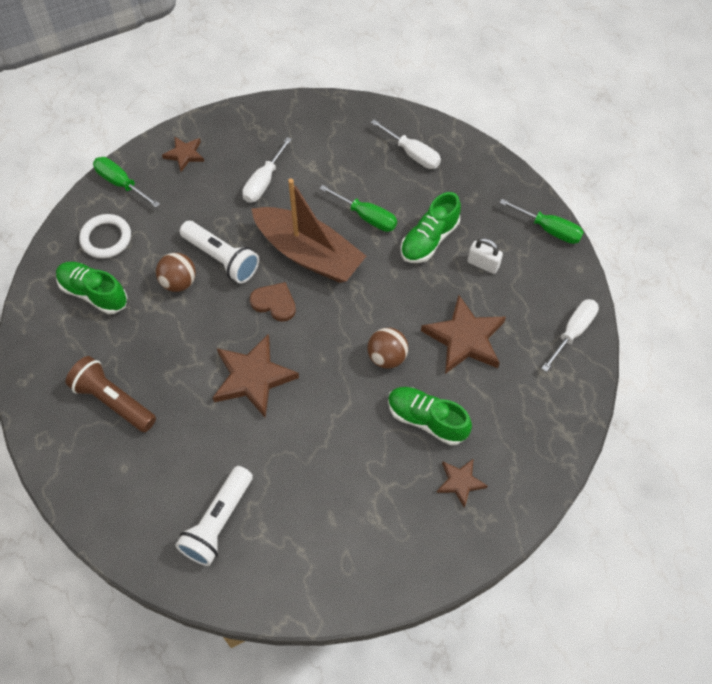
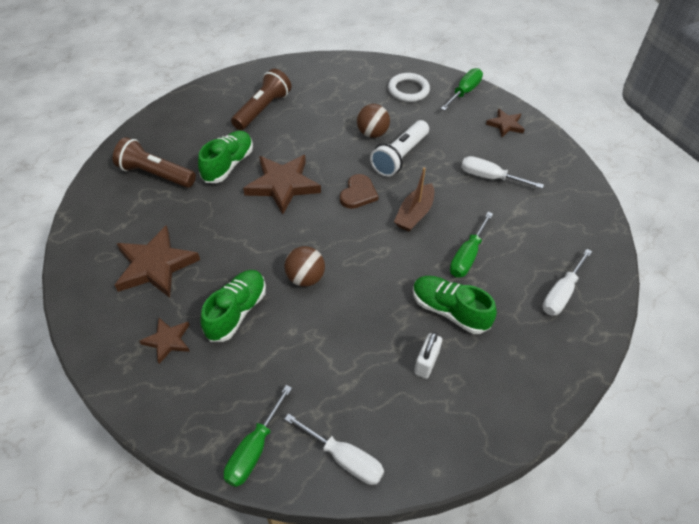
camera: 85 degrees right, 10 degrees down
green shoe [56,262,128,314] -> green shoe moved to [198,131,253,183]
white flashlight [175,466,253,566] -> brown flashlight [113,137,196,188]
brown boat [251,178,366,283] -> brown boat [394,168,434,232], size x0.55
brown star [421,295,506,374] -> brown star moved to [115,225,200,298]
green screwdriver [499,199,584,244] -> green screwdriver moved to [224,385,292,487]

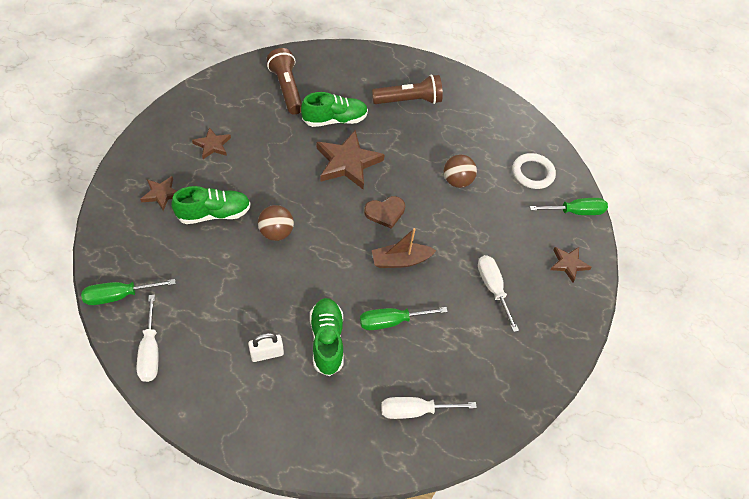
camera: 45 degrees right, 5 degrees up
brown star [115,225,200,298] -> brown star [192,127,231,159], size x0.55
white flashlight [370,120,429,177] -> none

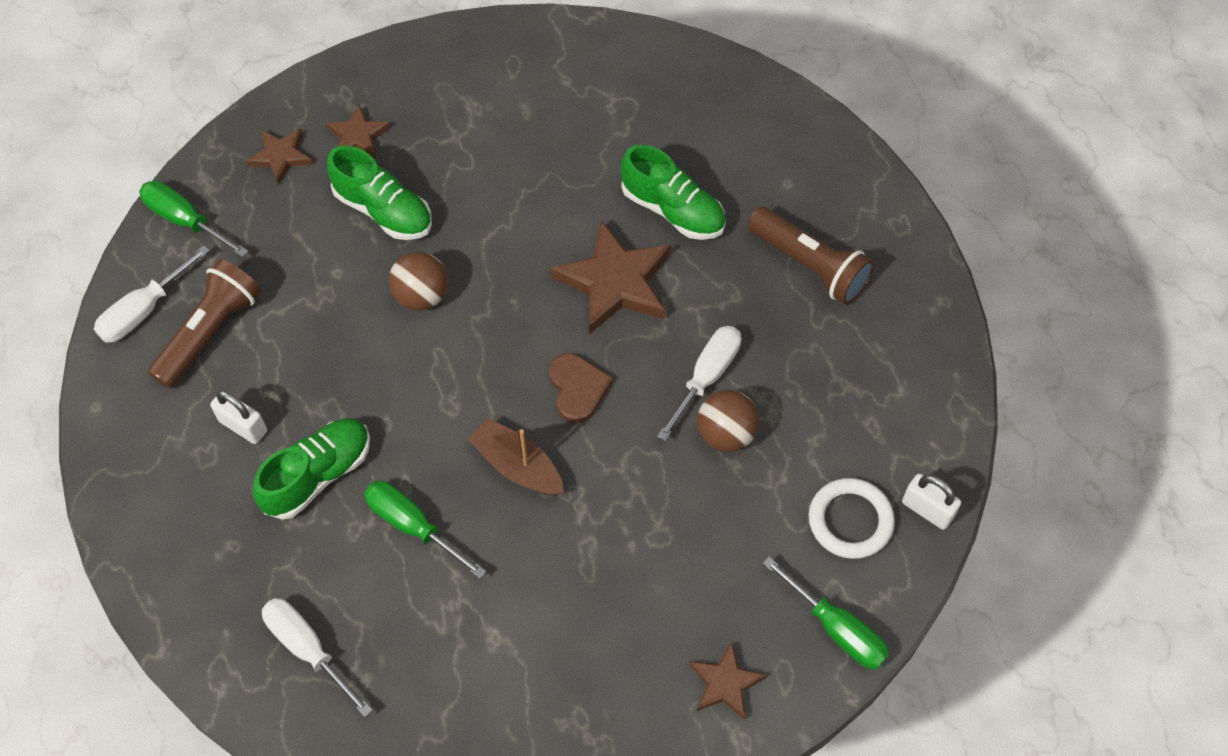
camera: 55 degrees right, 5 degrees up
brown star [192,127,231,159] -> brown star moved to [246,129,313,185]
brown flashlight [267,48,302,115] -> brown flashlight moved to [148,259,261,388]
brown heart [364,196,405,229] -> brown heart turned 135 degrees counterclockwise [549,353,613,423]
white screwdriver [478,255,519,332] -> white screwdriver moved to [657,326,741,441]
none -> white padlock [902,474,961,530]

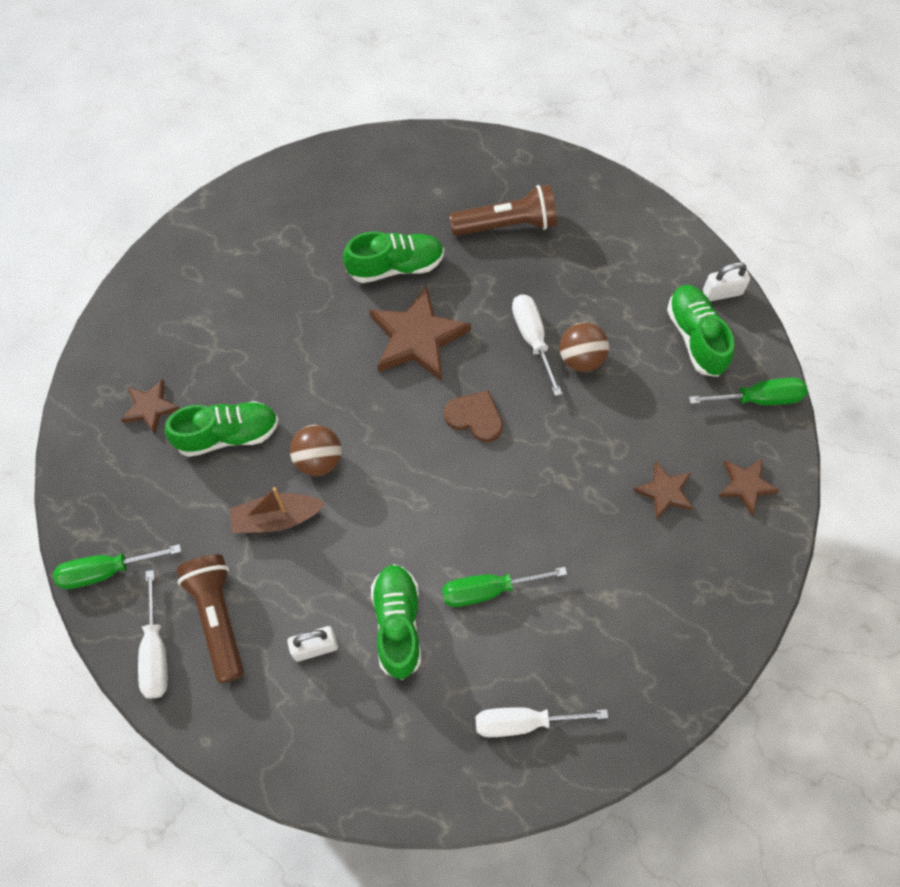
camera: 50 degrees left, 5 degrees up
brown star [246,129,313,185] -> brown star moved to [634,461,693,520]
brown boat [468,418,564,495] -> brown boat moved to [230,487,325,533]
white ring [809,478,895,559] -> green shoe [667,285,734,377]

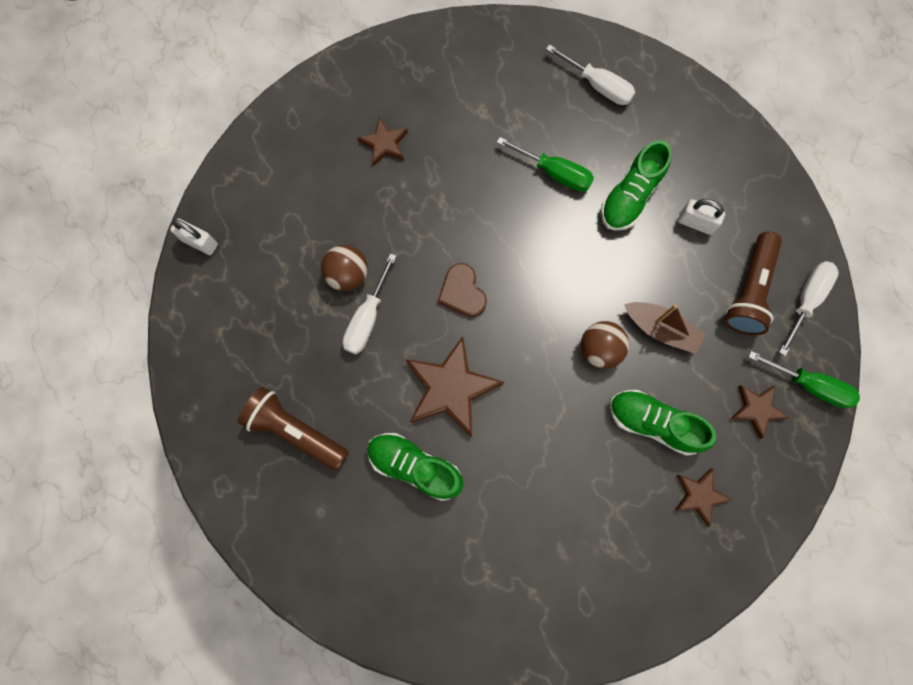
camera: 140 degrees left, 10 degrees up
green shoe [667,285,734,377] -> none
green screwdriver [689,377,808,405] -> none
brown star [718,459,780,515] -> brown star moved to [730,385,788,439]

